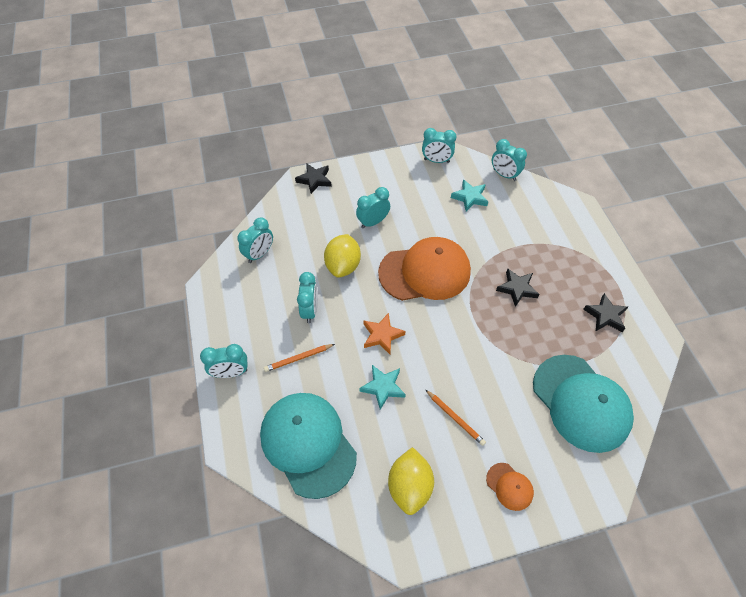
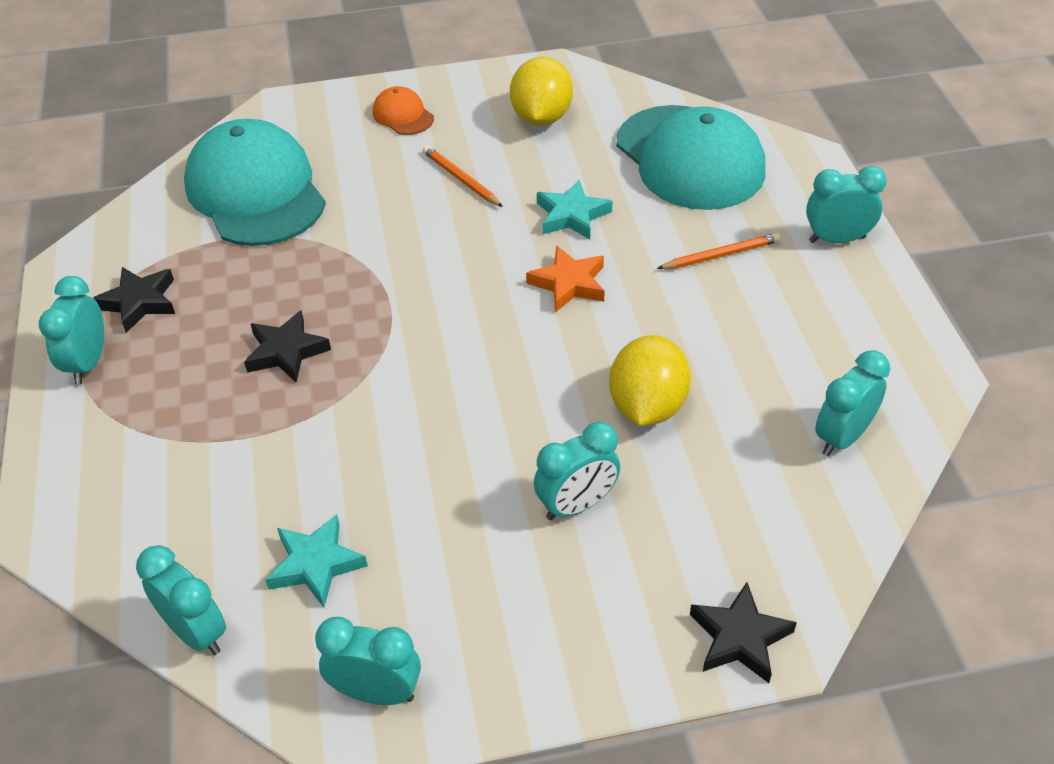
camera: 175 degrees left, 10 degrees down
turquoise clock [297,272,318,323] -> turquoise clock moved to [39,276,104,384]
orange cap [378,237,471,301] -> none

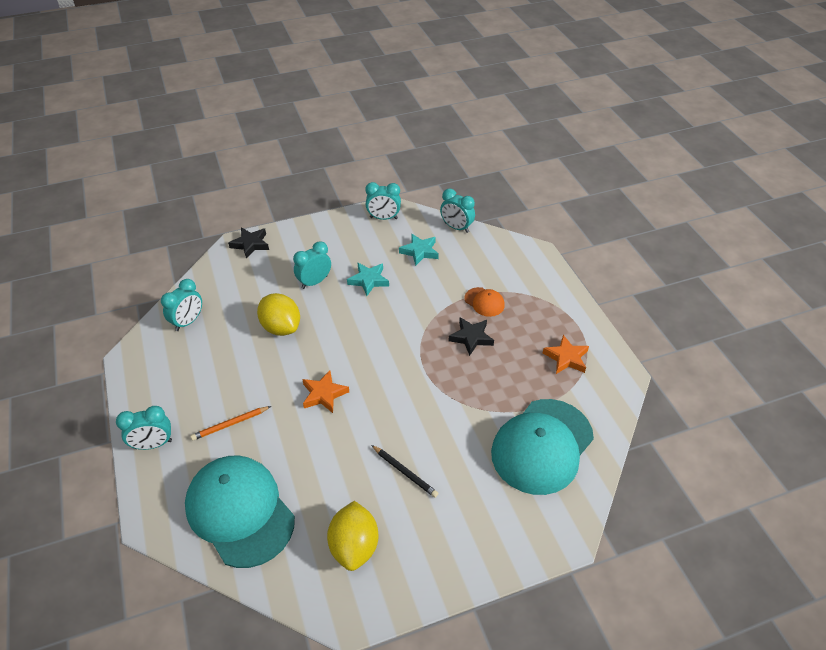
camera: 170 degrees right, 0 degrees up
turquoise clock [39,276,104,384] -> none
black star [93,267,175,333] -> orange star [543,335,589,374]
turquoise cap [184,119,326,246] -> turquoise cap turned 75 degrees clockwise [491,399,594,495]
orange cap [373,86,434,135] -> orange cap moved to [465,287,505,317]
orange pencil [423,145,503,207] -> black pencil [371,445,438,498]
turquoise star [537,180,613,240] -> turquoise star moved to [347,263,389,296]
yellow lemon [609,335,691,426] -> yellow lemon turned 45 degrees counterclockwise [257,293,300,336]

